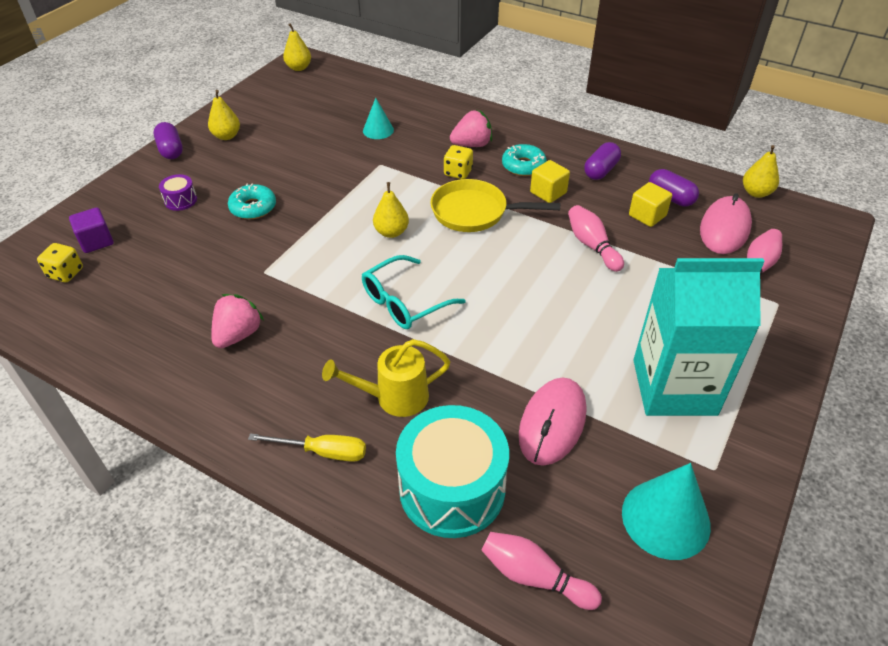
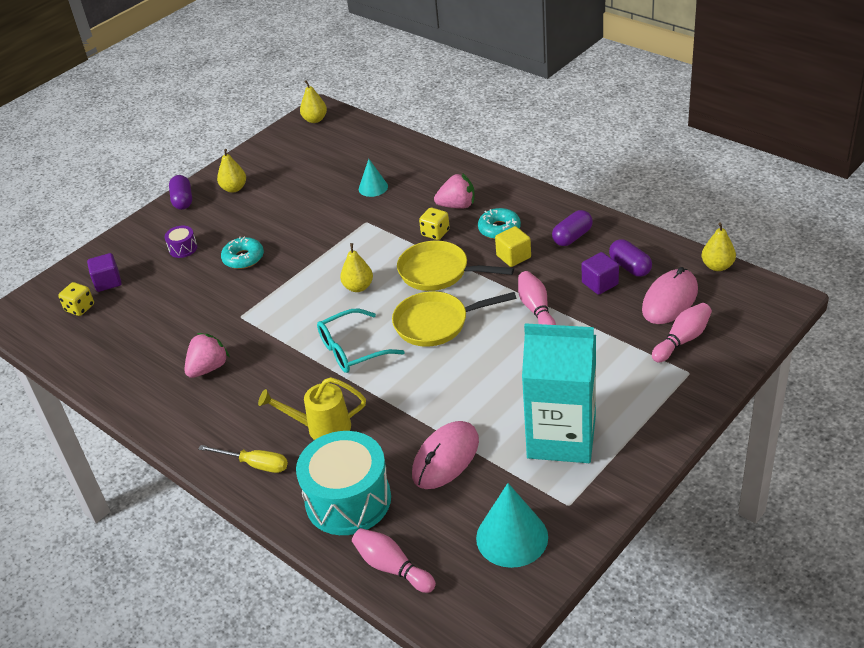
camera: 15 degrees right, 5 degrees down
yellow cube [629,182,672,227] -> purple cube [582,252,619,295]
none -> yellow pan [392,291,516,347]

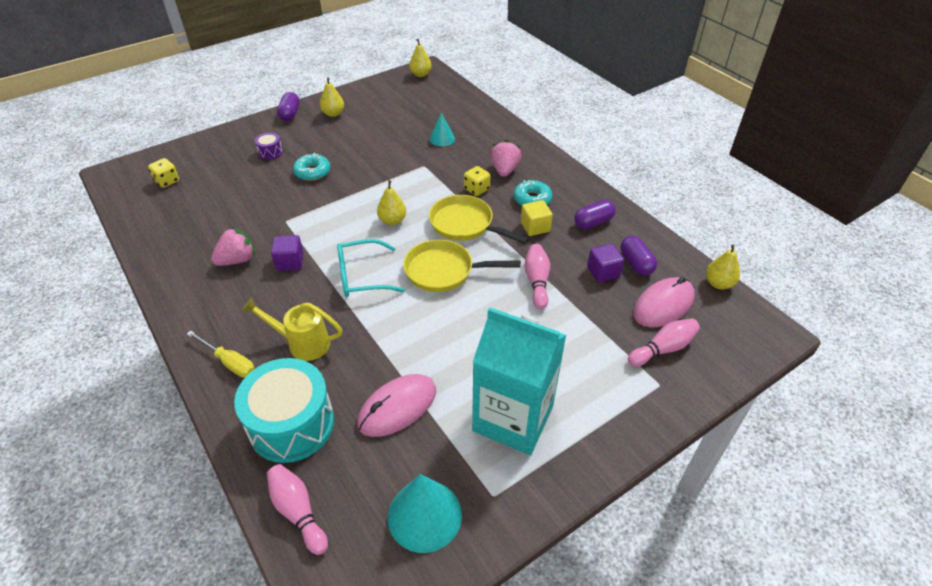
camera: 10 degrees right, 5 degrees up
purple cube [87,253,122,292] -> purple cube moved to [271,235,304,271]
pink strawberry [434,173,475,209] -> pink strawberry turned 90 degrees counterclockwise [490,140,521,177]

